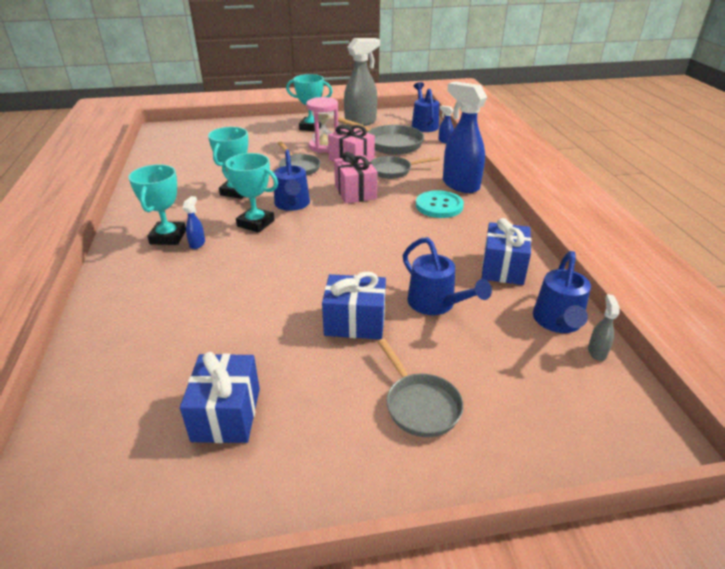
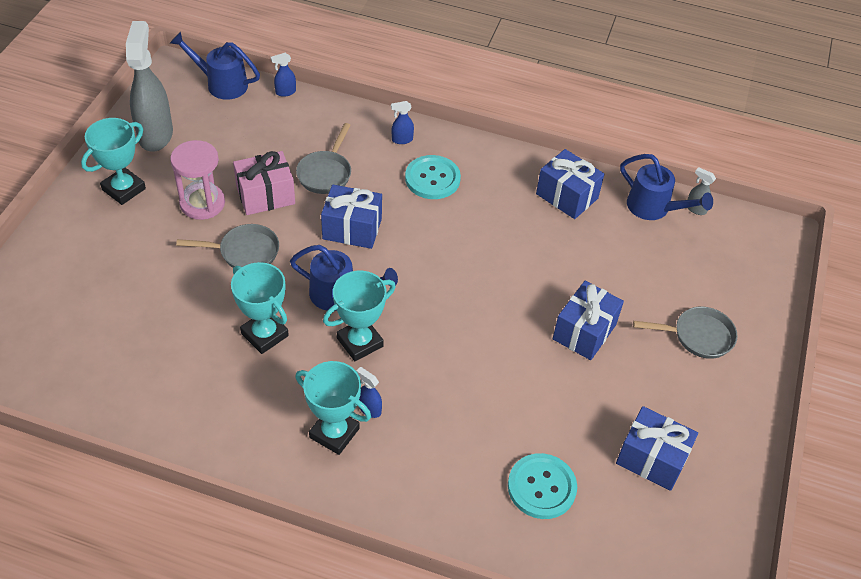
camera: 65 degrees left, 15 degrees up
pink gift [334,152,377,204] -> blue gift [321,184,382,249]
grey pan [338,117,424,155] -> none
blue watering can [403,237,492,315] -> none
blue spray bottle [443,81,487,193] -> blue spray bottle [391,101,414,144], size x0.41
none -> turquoise button [508,453,577,519]

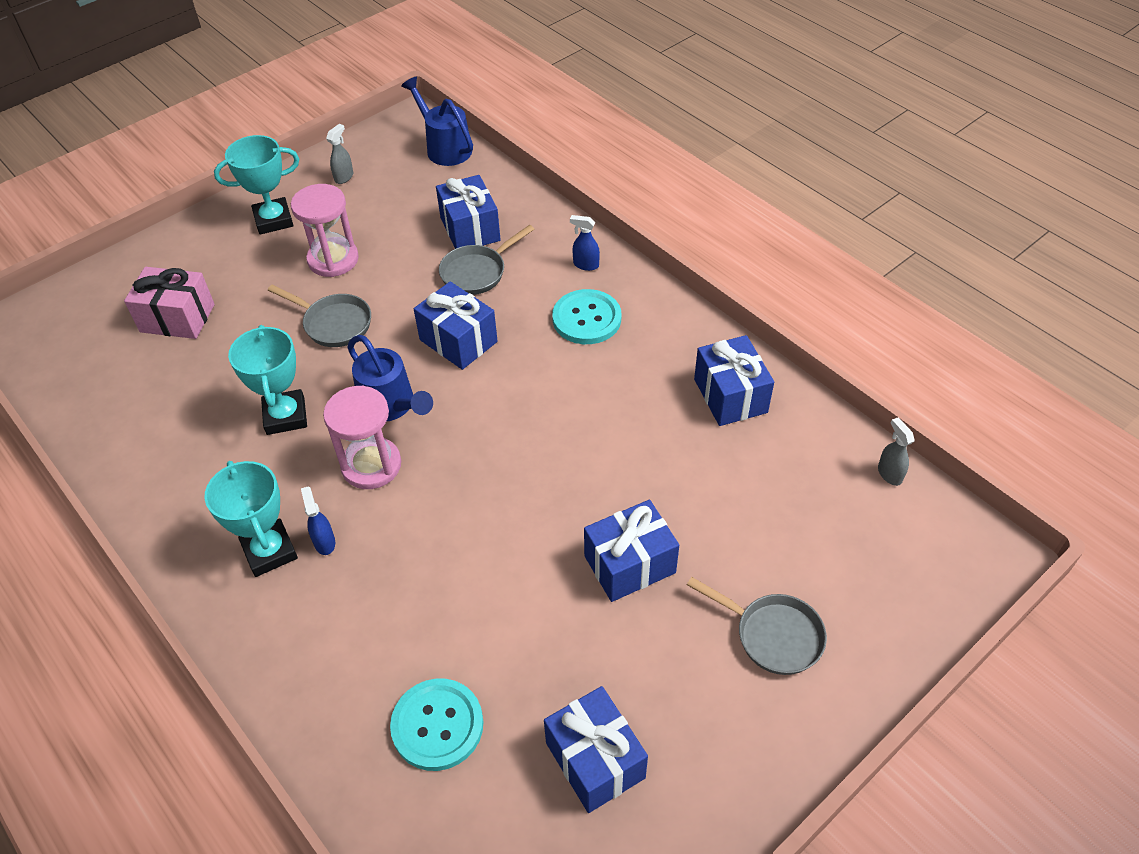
camera: 35 degrees right, 0 degrees up
grey spray bottle [126,21,173,152] -> grey spray bottle [326,124,353,184], size x0.41
pink gift [233,151,295,215] -> pink gift moved to [124,267,215,339]
blue spray bottle [271,53,296,97] -> none
turquoise trophy [323,271,396,361] -> pink hourglass [323,385,401,489]
blue watering can [620,154,713,220] -> none
none -> blue gift [436,175,501,249]

